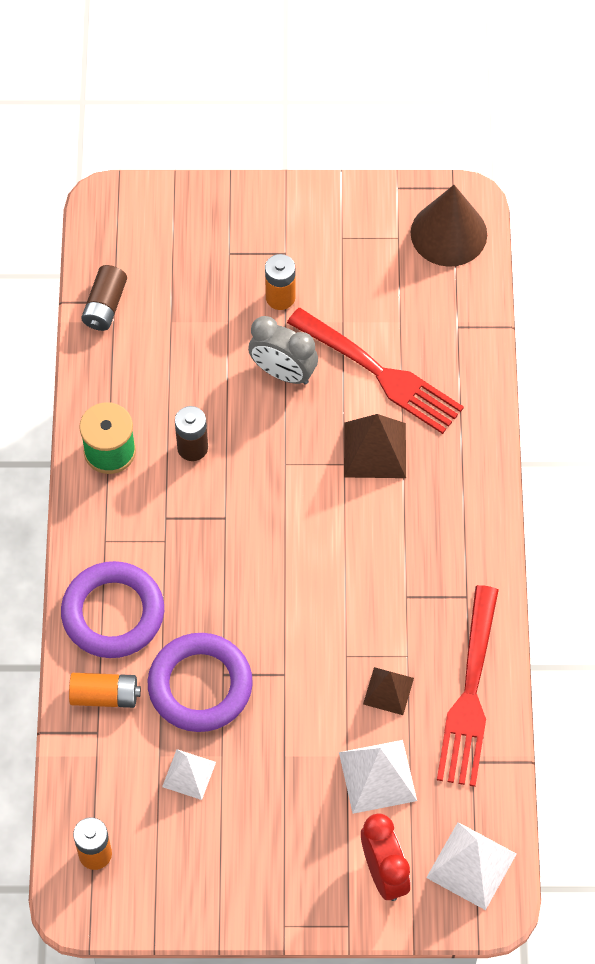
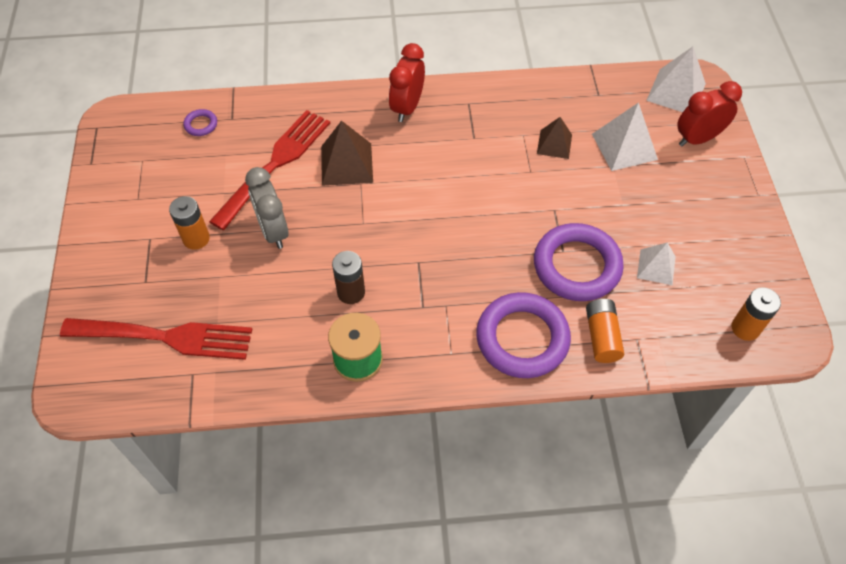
camera: 95 degrees left, 5 degrees down
brown battery [81,265,127,331] -> none
grey clock [248,316,318,385] -> grey clock turned 135 degrees clockwise [245,167,289,249]
brown cone [411,185,487,267] -> none
red fork [437,585,499,787] -> red fork moved to [60,318,252,360]
none -> purple ring [183,109,217,136]
none -> red clock [389,43,425,122]

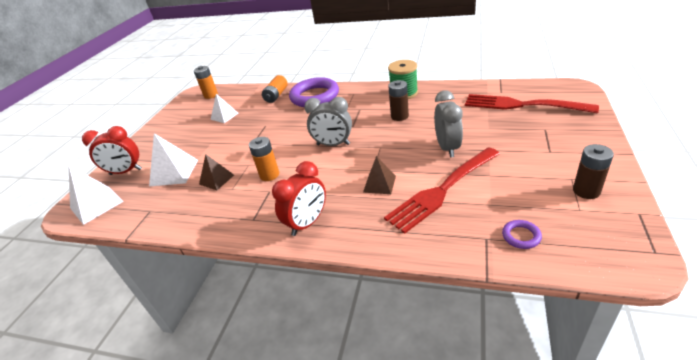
camera: 155 degrees left, 20 degrees down
orange battery [169,196,210,250] -> orange battery moved to [249,137,279,181]
brown pyramid [321,121,373,186] -> brown pyramid [363,156,396,194], size x0.64
purple ring [534,223,624,301] -> none
none -> grey clock [304,97,352,146]
none -> brown battery [573,144,614,199]

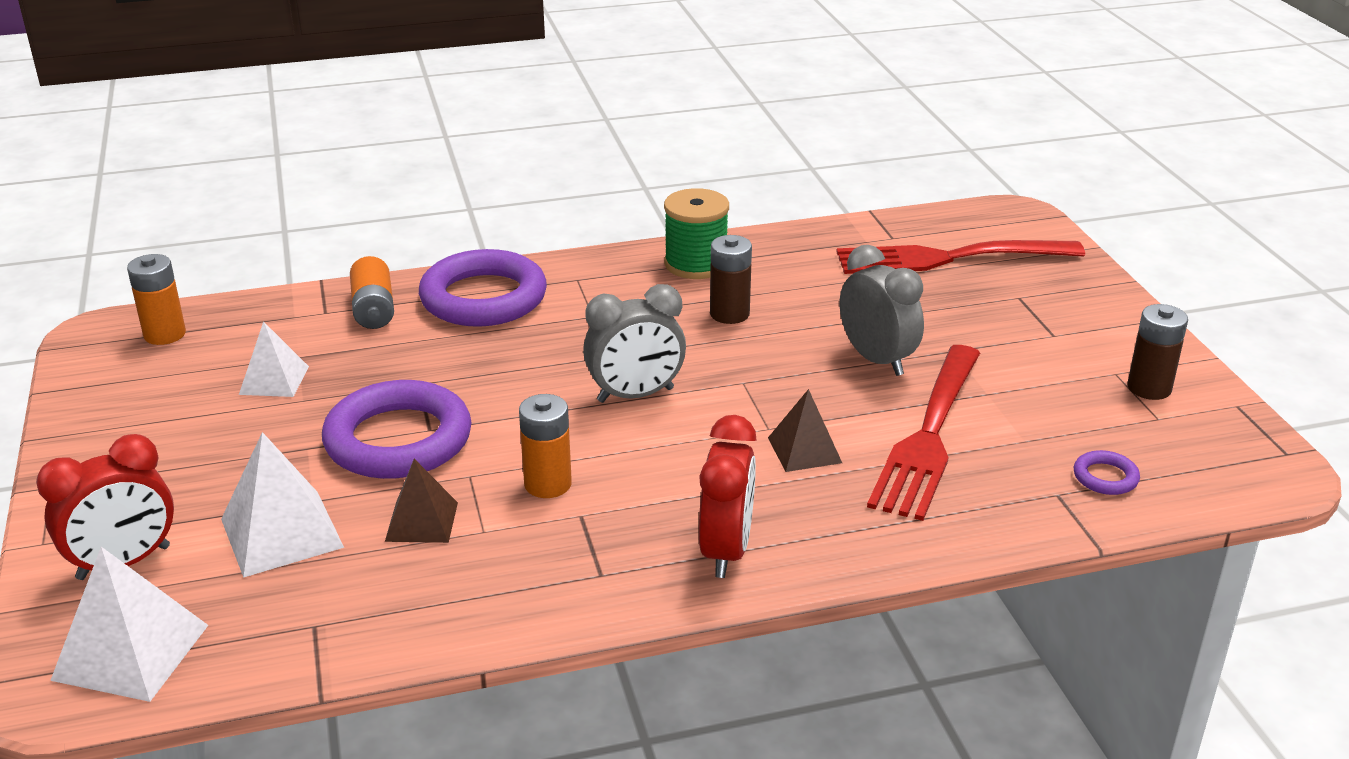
camera: 35 degrees left, 5 degrees down
none -> purple ring [322,380,472,479]

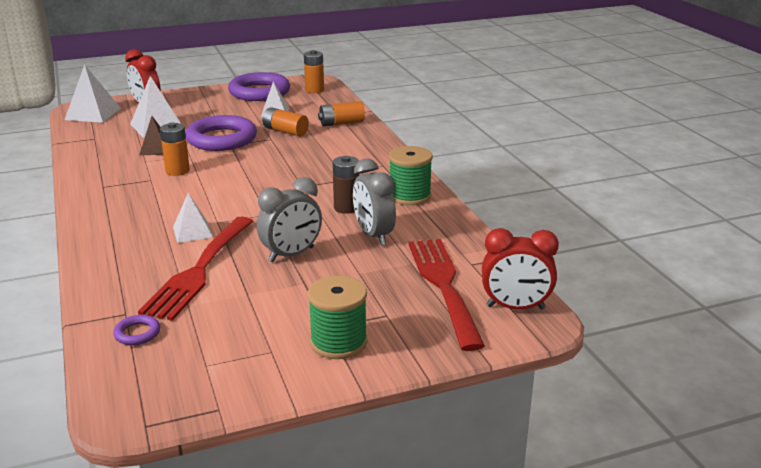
camera: 85 degrees right, 5 degrees down
purple ring [419,249,547,327] -> purple ring moved to [228,72,290,101]
grey clock [583,284,686,403] -> grey clock moved to [353,158,396,246]
red clock [699,415,757,578] -> red clock moved to [482,228,559,310]
brown pyramid [768,389,842,472] -> white pyramid [173,193,213,243]
red fork [867,345,980,521] -> red fork turned 90 degrees counterclockwise [138,217,253,321]
brown battery [1127,304,1188,400] -> none
none -> orange battery [262,107,309,136]
none -> green spool [308,276,367,359]

